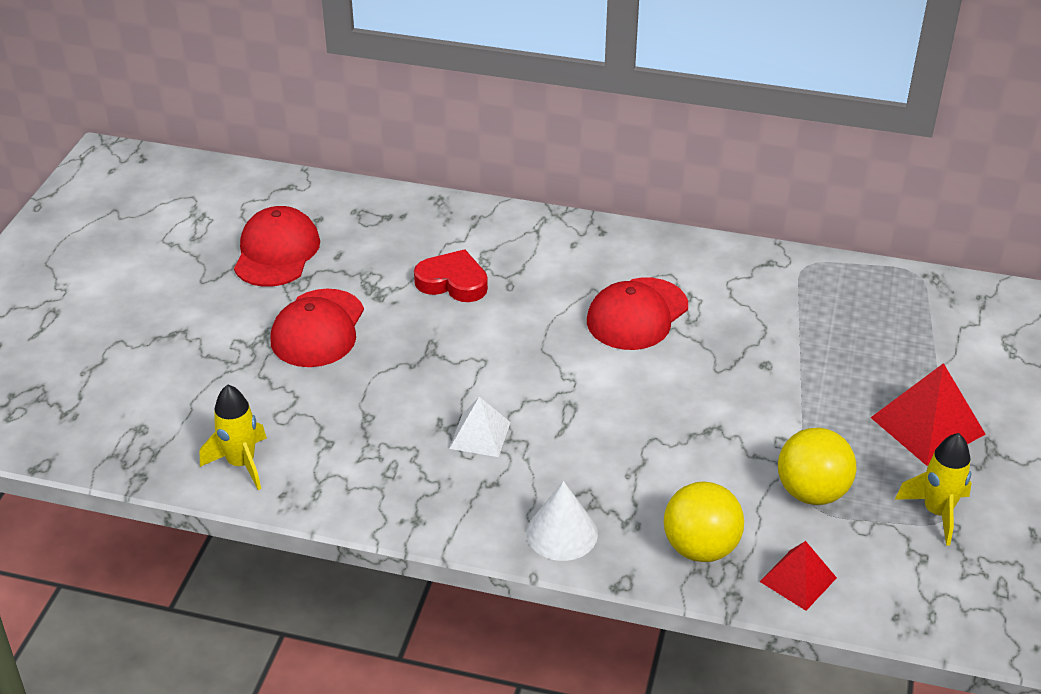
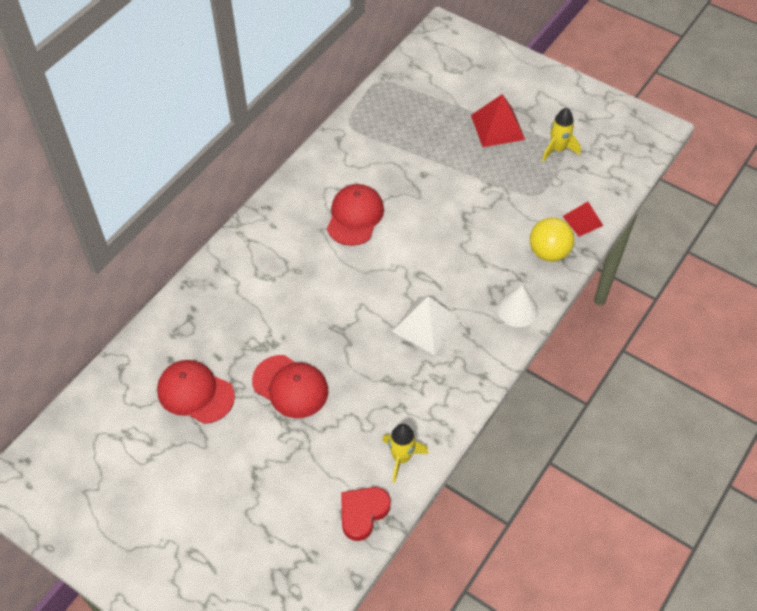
camera: 70 degrees left, 15 degrees up
red heart [414,249,488,302] -> red heart moved to [341,487,391,541]
white pyramid [449,397,511,457] -> white pyramid [392,296,461,355], size x1.60
red cap [587,277,688,350] -> red cap turned 135 degrees counterclockwise [327,184,384,246]
yellow ball [778,428,856,505] -> none

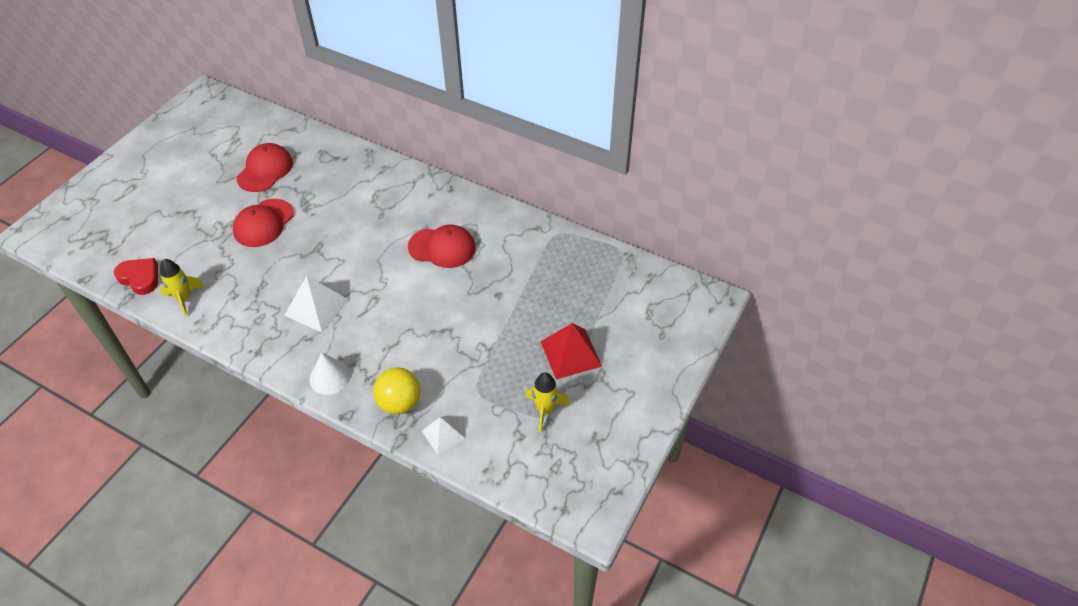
camera: 85 degrees right, 5 degrees down
red pyramid [563,202,603,237] -> white pyramid [422,415,466,455]

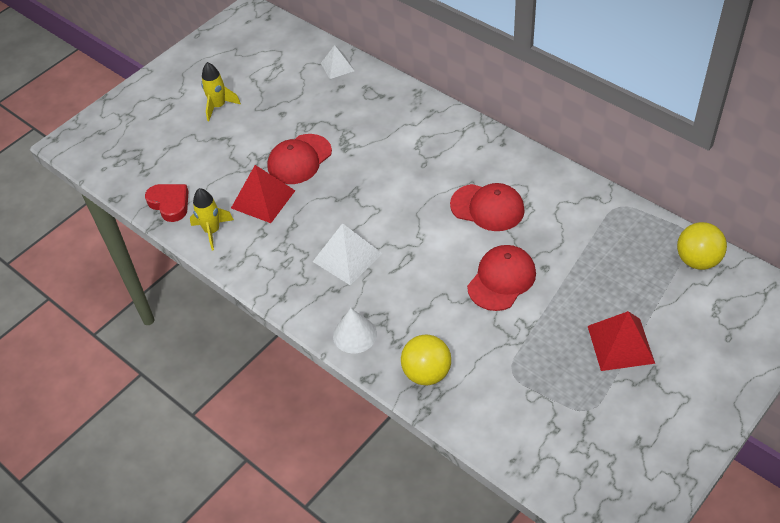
camera: 15 degrees right, 0 degrees up
red cap [237,143,293,192] -> red cap moved to [467,245,536,311]
white pyramid [422,415,466,455] -> white pyramid moved to [321,45,354,79]
yellow rocket [526,372,570,433] -> yellow rocket moved to [201,62,241,121]
none -> red pyramid [231,165,295,223]
none -> yellow ball [677,222,727,270]

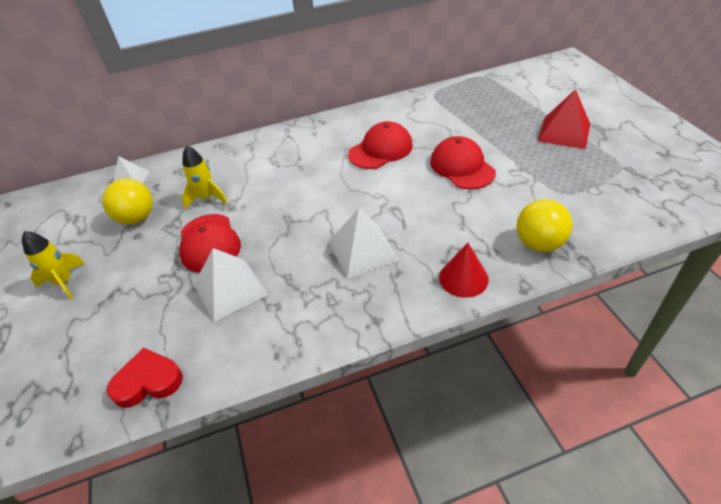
camera: 60 degrees left, 5 degrees down
yellow rocket [190,188,234,250] -> yellow rocket moved to [182,145,228,209]
red pyramid [231,165,295,223] -> white pyramid [194,248,268,322]
white cone [333,308,377,354] -> red cone [439,243,489,298]
yellow ball [677,222,727,270] -> yellow ball moved to [102,178,153,224]

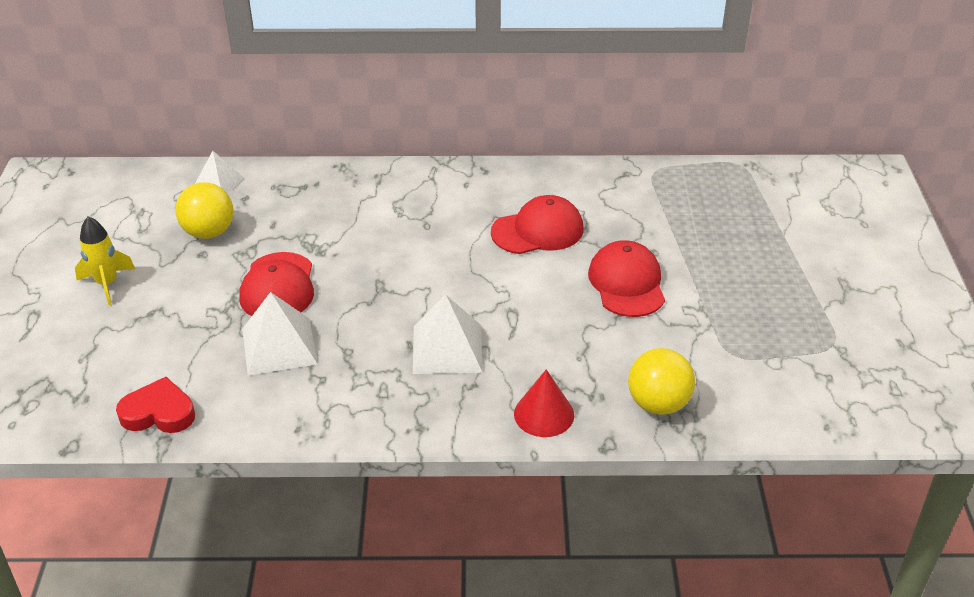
camera: 15 degrees right, 5 degrees down
yellow rocket [182,145,228,209] -> none
red pyramid [537,89,590,149] -> none

